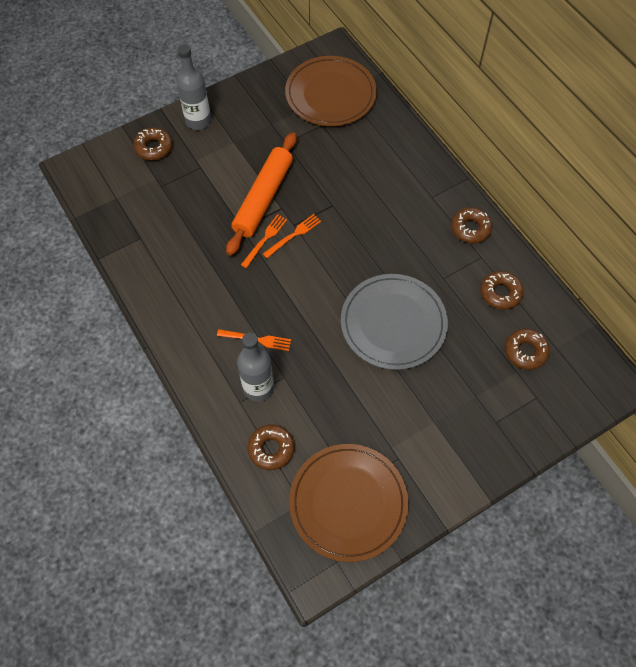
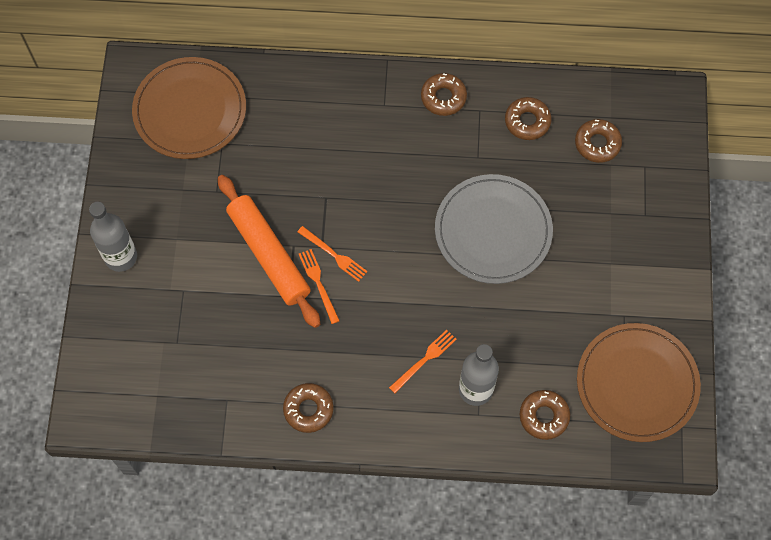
camera: 55 degrees left, 5 degrees up
brown donut [133,127,172,160] -> brown donut moved to [283,383,334,433]
orange fork [263,214,321,258] -> orange fork turned 135 degrees clockwise [298,226,368,282]

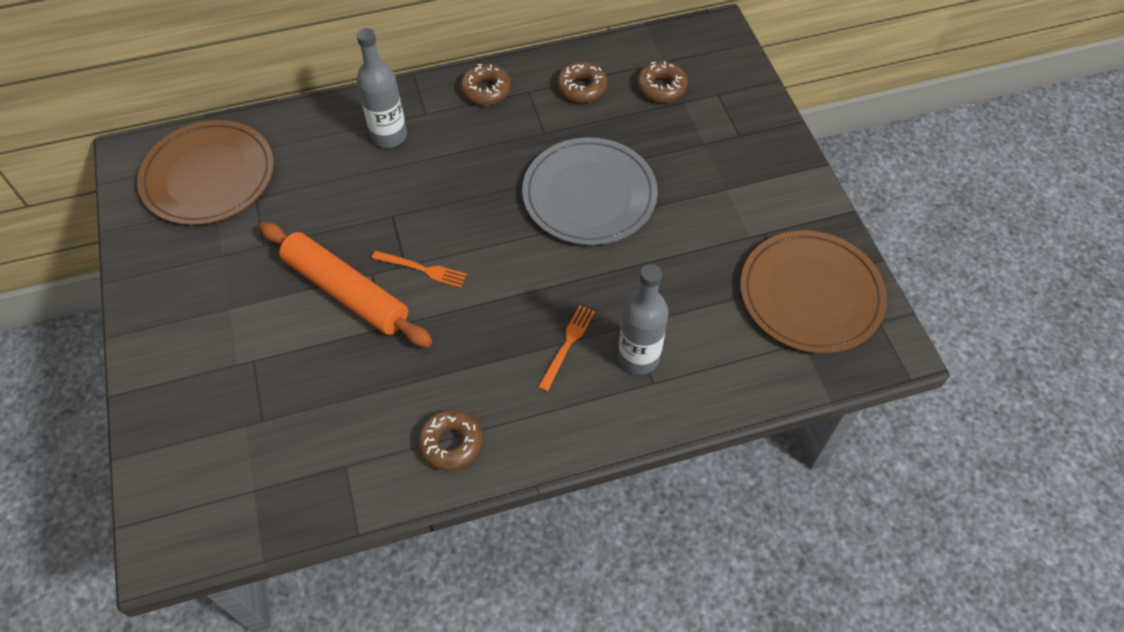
camera: 20 degrees left, 10 degrees down
grey bottle [89,202,137,272] -> grey bottle moved to [357,28,407,148]
orange fork [299,249,340,324] -> none
brown donut [520,390,570,440] -> none

